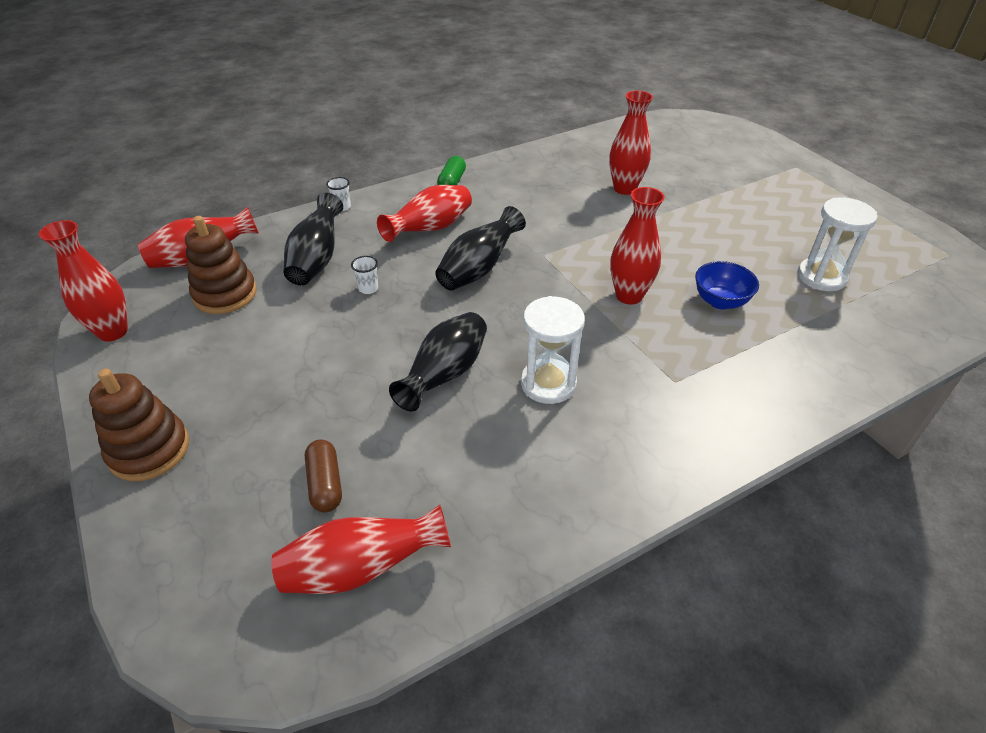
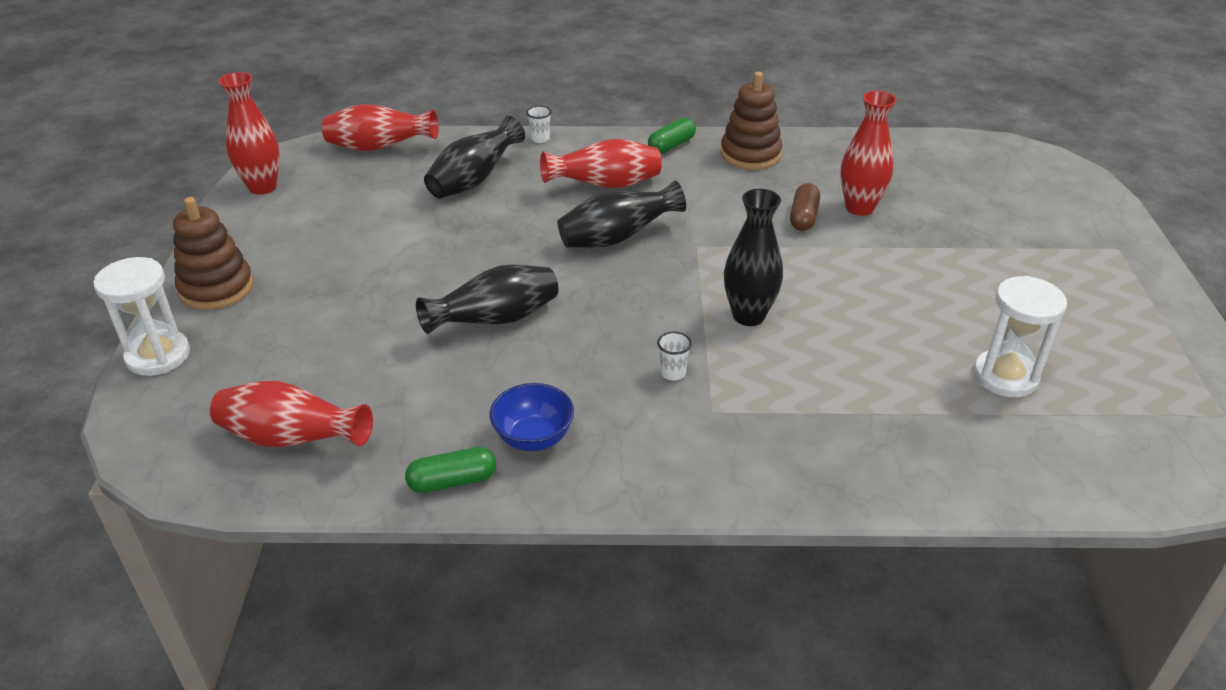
camera: 30 degrees right, 5 degrees down
brown stacking toy [185,216,257,314] -> brown stacking toy moved to [720,72,782,170]
brown capsule [305,439,342,512] -> brown capsule moved to [790,183,820,231]
white cup [351,256,378,294] -> white cup moved to [657,331,692,381]
white hourglass [521,296,585,404] -> white hourglass moved to [93,257,190,376]
red vase [610,187,664,305] -> black vase [724,189,783,326]
blue bowl [695,261,759,309] -> blue bowl moved to [490,383,574,451]
none -> green capsule [405,447,496,493]

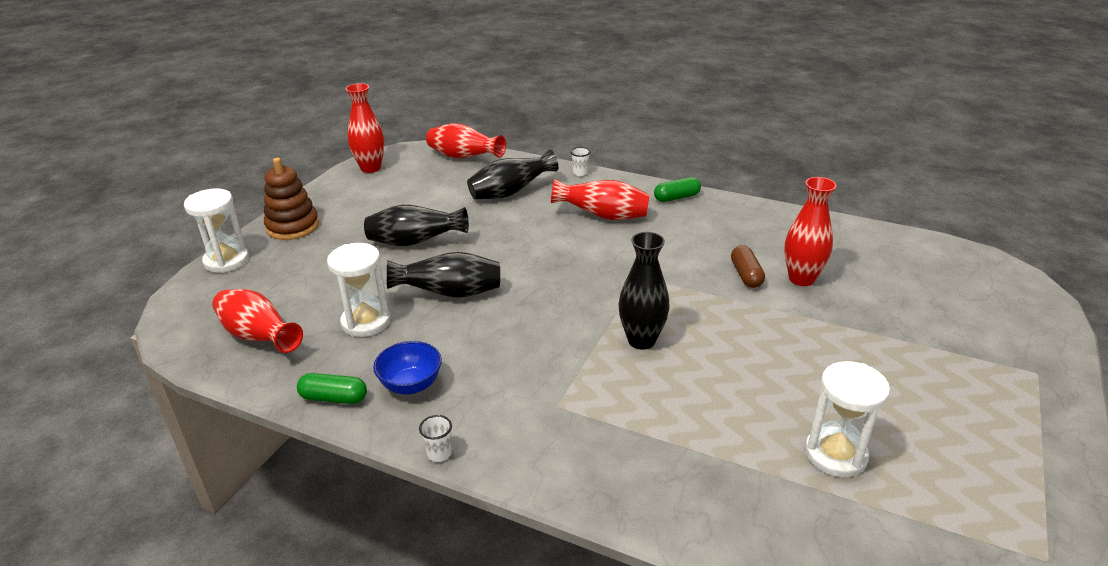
camera: 25 degrees right, 5 degrees down
black vase [558,181,686,248] -> black vase moved to [364,205,469,246]
white cup [657,331,692,381] -> white cup moved to [419,415,452,462]
brown stacking toy [720,72,782,170] -> none
brown capsule [790,183,820,231] -> brown capsule turned 45 degrees counterclockwise [731,245,765,288]
none -> white hourglass [327,243,390,337]

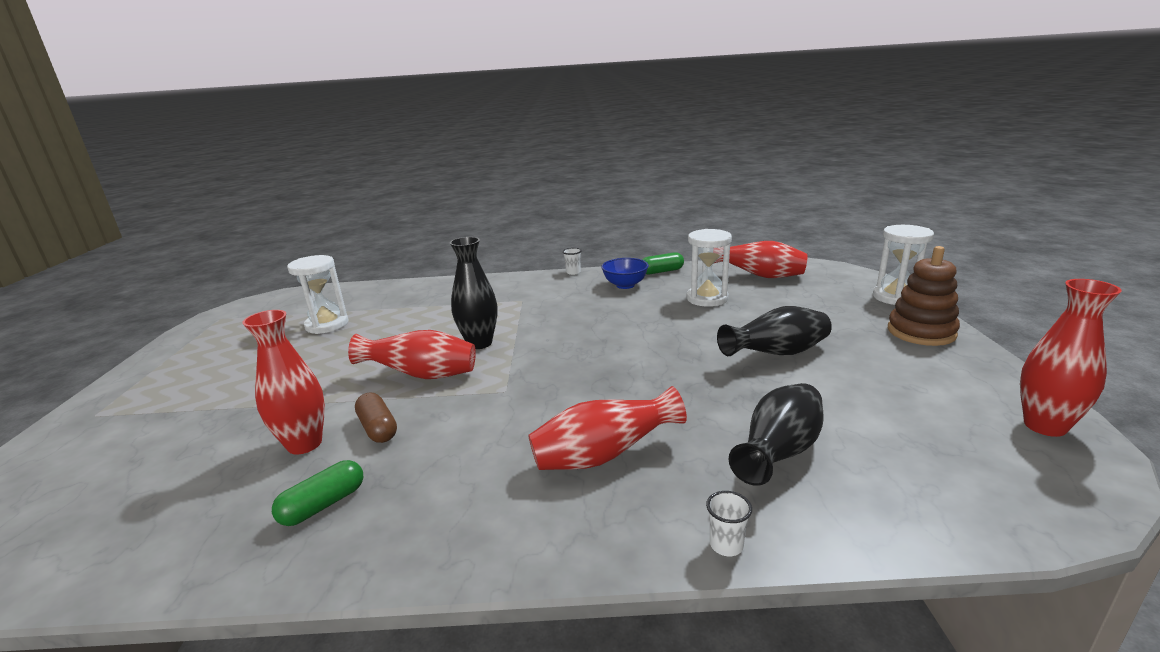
camera: 155 degrees right, 10 degrees down
black vase [387,252,500,298] -> none
red vase [426,123,506,158] -> red vase moved to [348,330,476,379]
green capsule [654,177,701,202] -> green capsule moved to [272,460,363,526]

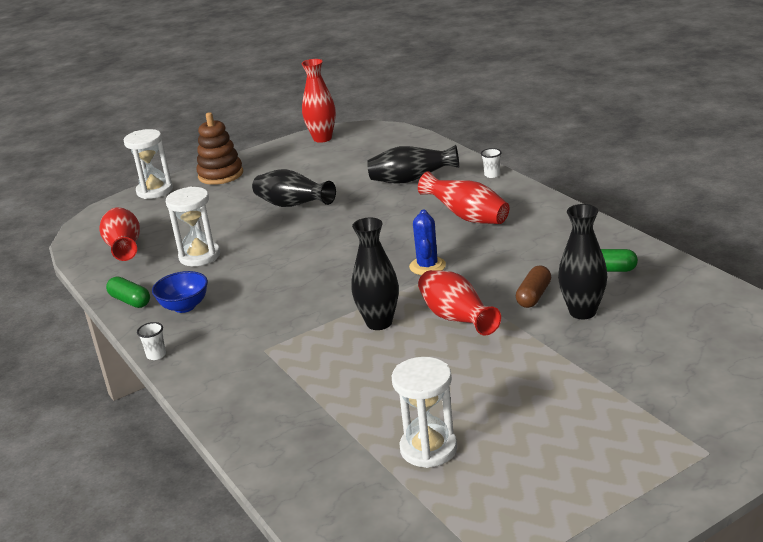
camera: 120 degrees left, 5 degrees up
red vase [242,310,325,455] -> black vase [558,204,608,319]
none -> blue cactus [409,210,446,275]

